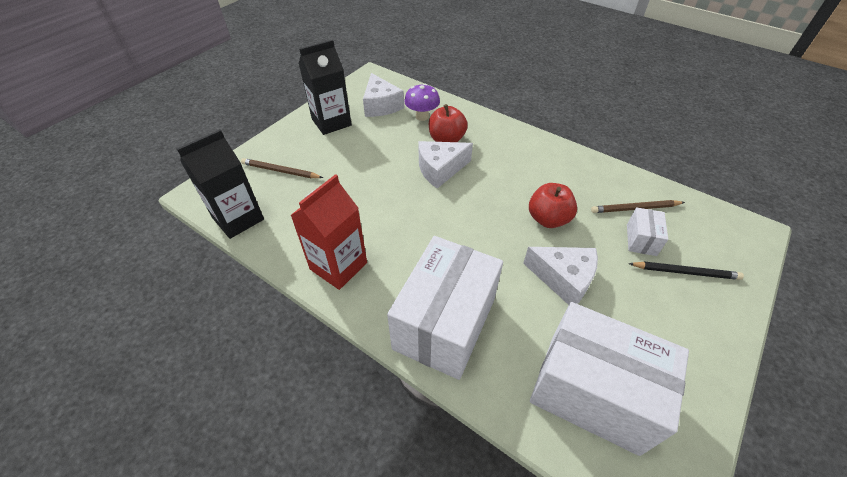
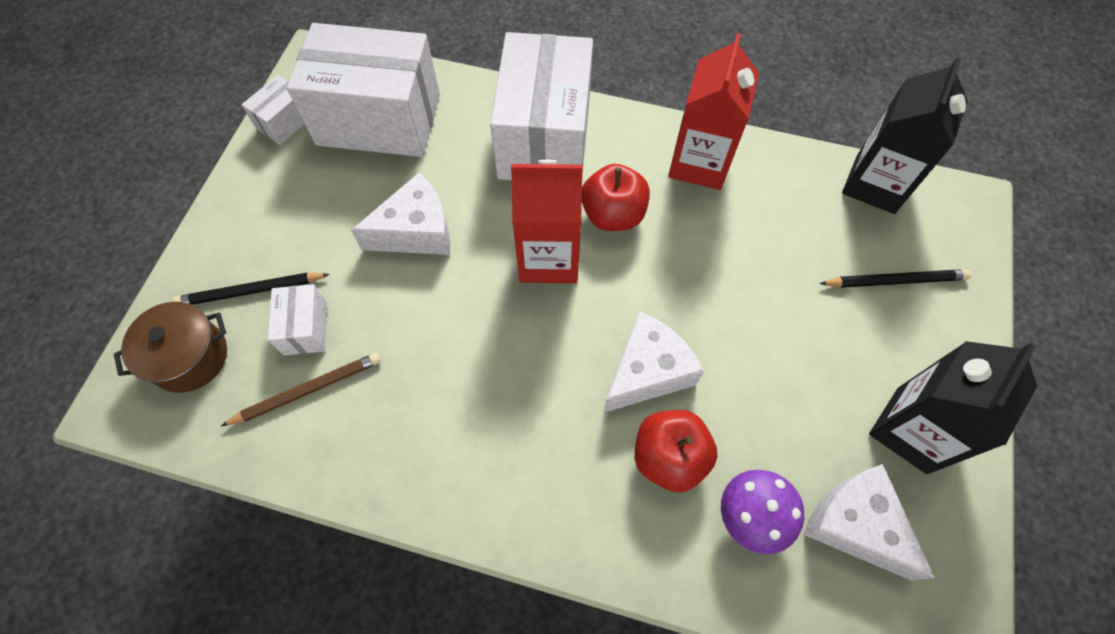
camera: 160 degrees right, 15 degrees up
brown pencil [241,158,323,178] -> black pencil [819,269,971,288]
white cheese [523,247,598,305] -> white cheese turned 150 degrees clockwise [351,173,450,255]
red apple [529,183,577,228] -> red apple moved to [582,164,650,231]
none -> brown pot [114,302,227,393]
none -> white box [241,75,304,145]
none -> red carton [511,160,583,283]

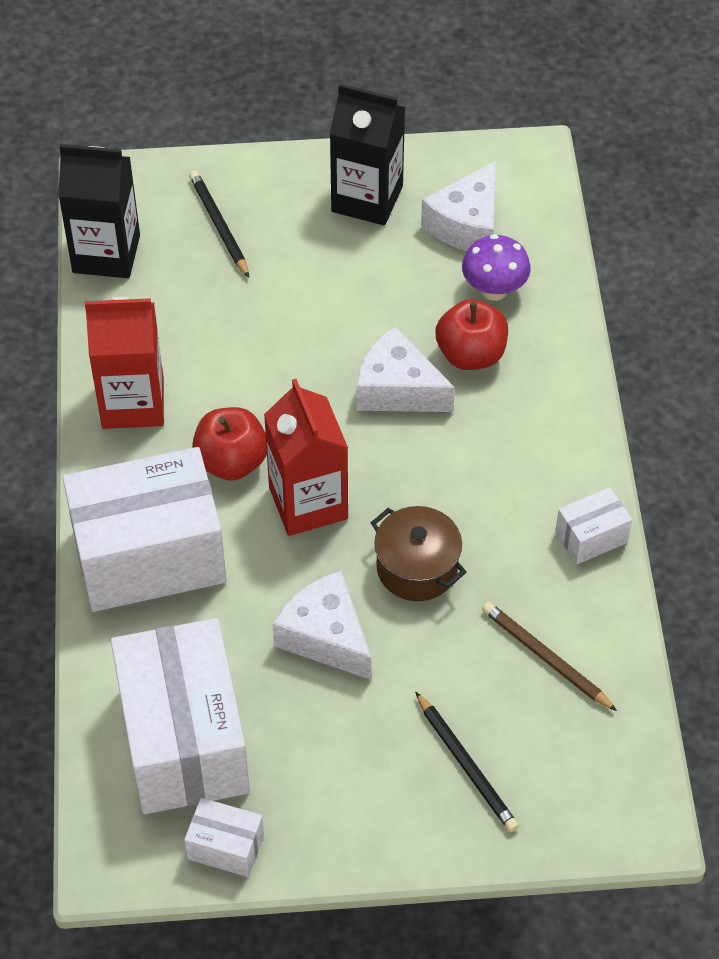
camera: 110 degrees left, 10 degrees down
brown pot [114,302,227,393] -> brown pot moved to [371,506,466,601]
white box [268,284,327,356] -> white box moved to [555,487,632,564]

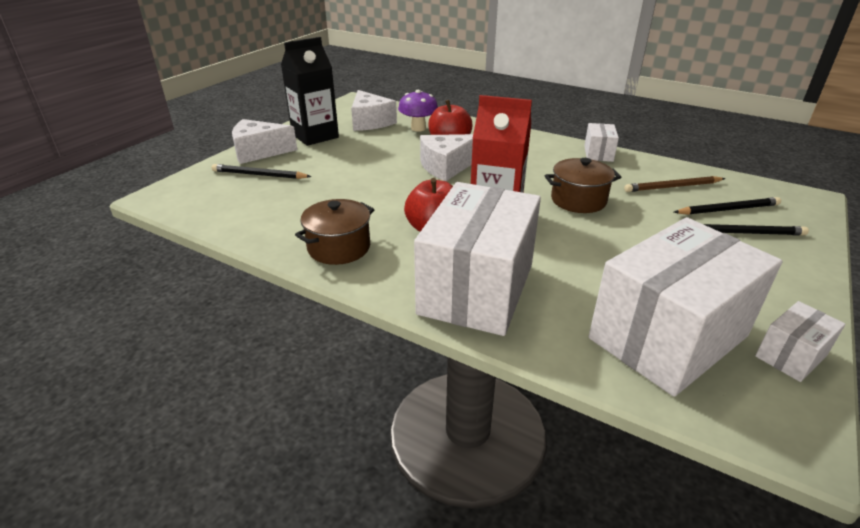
camera: 55 degrees left, 20 degrees down
black carton [58,144,140,278] -> none
red carton [85,297,164,429] -> brown pot [295,199,375,265]
white box [111,618,250,814] -> white box turned 60 degrees counterclockwise [589,217,782,397]
white cheese [273,571,372,680] -> white cheese moved to [232,119,297,164]
none -> black pencil [674,197,781,215]

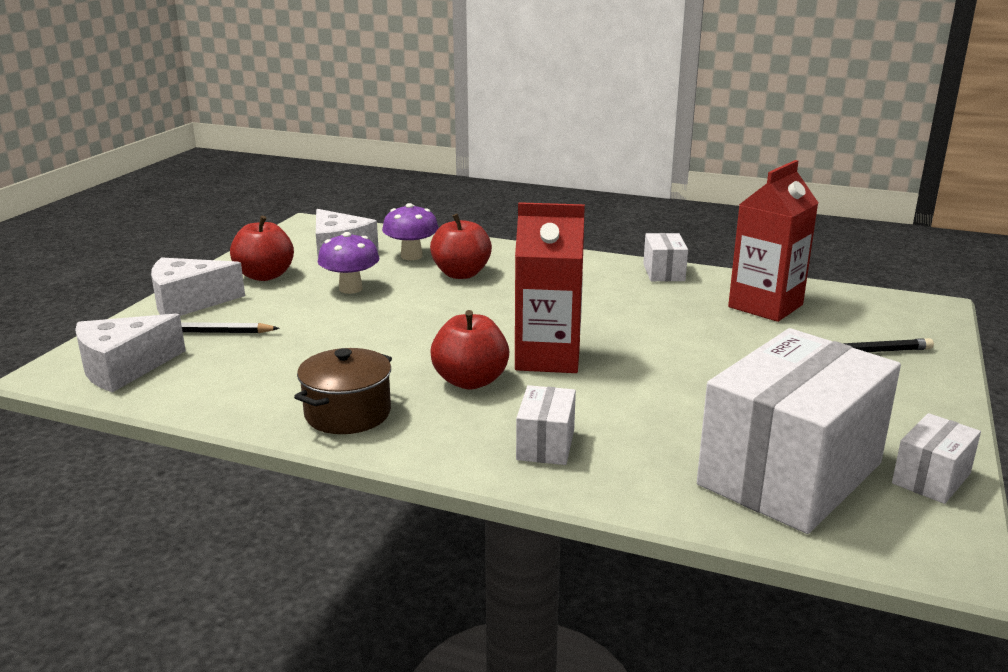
camera: 10 degrees left, 10 degrees down
black carton [281,37,339,146] -> red apple [230,216,294,281]
white box [414,182,541,336] -> white box [516,385,576,465], size x0.44
white cheese [420,134,473,181] -> white cheese moved to [75,314,186,392]
brown pot [545,158,621,213] -> none
brown pencil [624,176,725,192] -> red carton [728,160,818,322]
black pencil [674,197,781,215] -> none
none -> purple mushroom [318,232,379,294]

